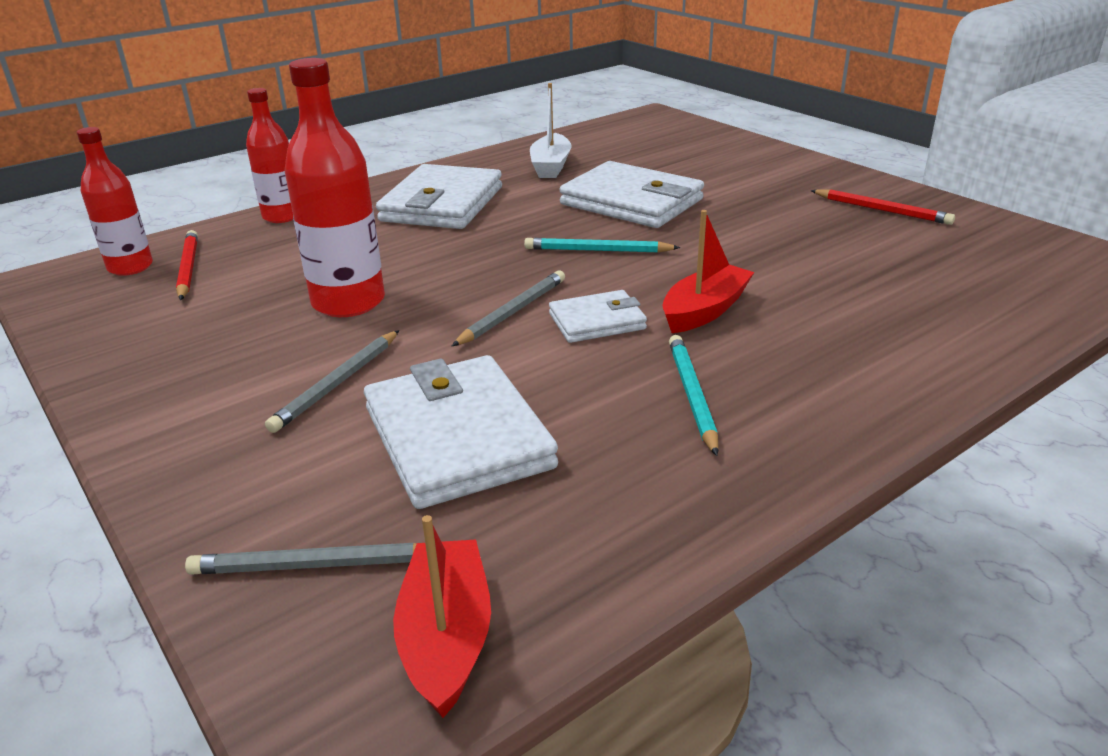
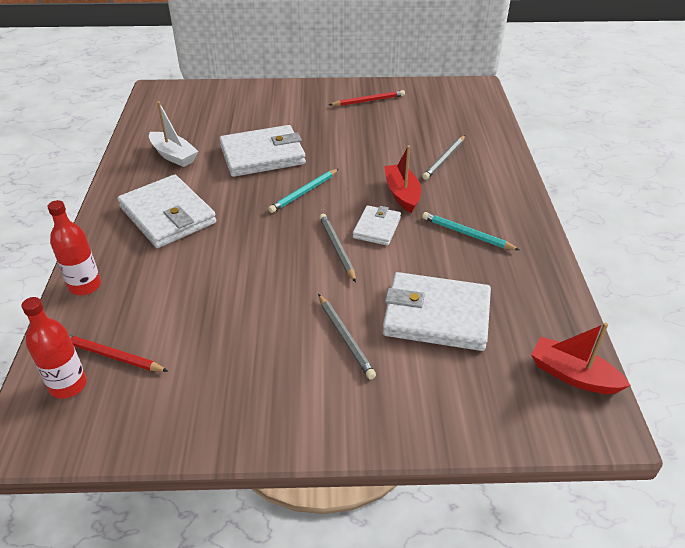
camera: 55 degrees left, 10 degrees up
grey pencil [185,543,417,575] -> grey pencil moved to [422,135,465,180]
red bottle [285,58,385,317] -> none

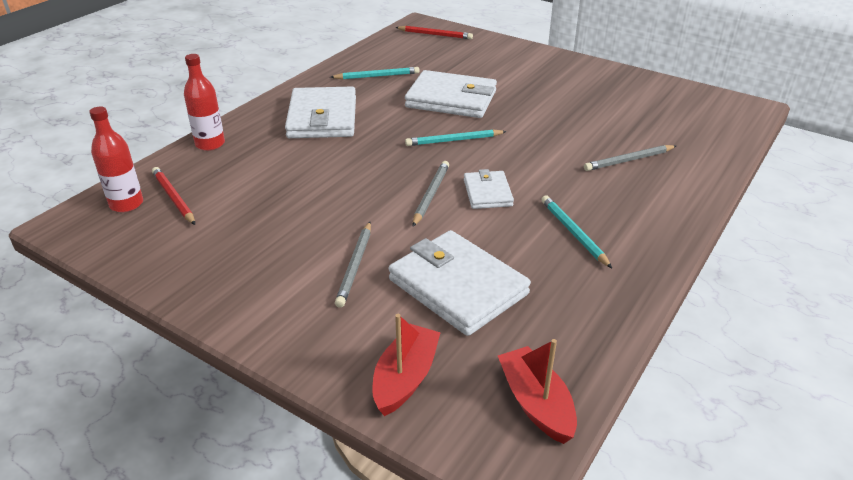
camera: 35 degrees right, 5 degrees down
white boat [149,101,198,167] -> turquoise pencil [330,67,420,79]
red pencil [329,90,405,106] -> red pencil moved to [395,26,473,39]
white wallet [353,205,401,246] -> white wallet turned 60 degrees counterclockwise [464,169,514,209]
red boat [384,145,421,213] -> red boat moved to [372,314,441,416]

